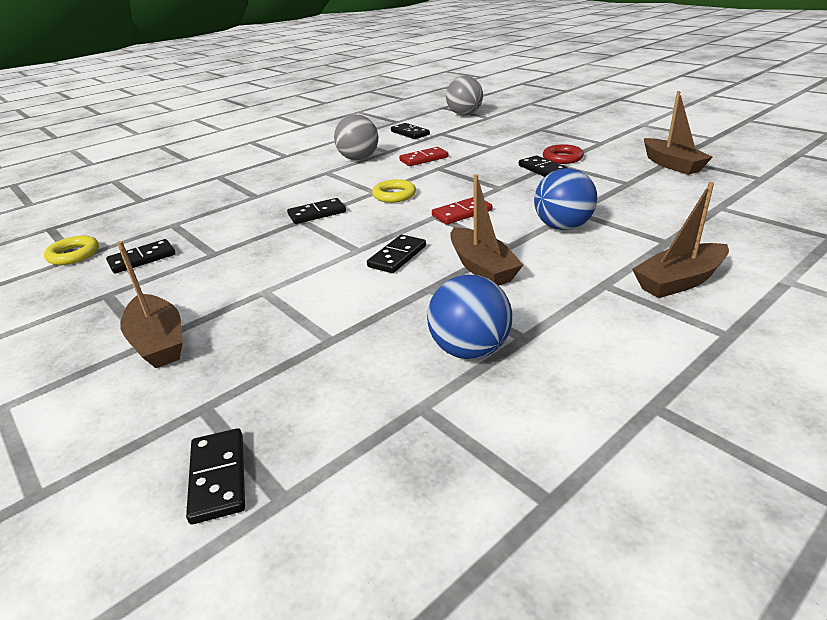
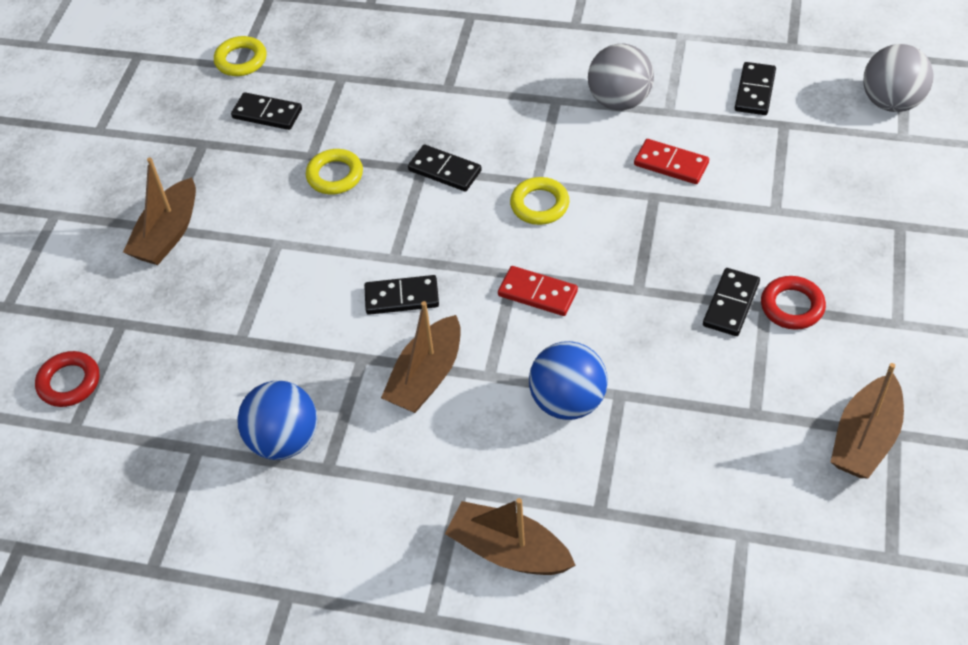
camera: 55 degrees right, 20 degrees up
black domino [186,428,245,524] -> red ring [35,351,100,407]
none -> yellow ring [306,149,363,194]

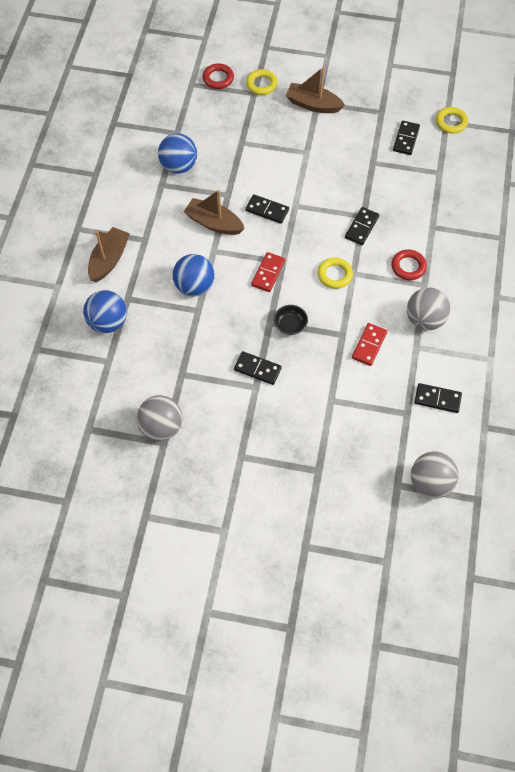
camera: 85 degrees right, 10 degrees up
yellow ring [306,149,363,194] -> yellow ring moved to [246,69,278,95]
black domino [364,275,439,315] -> black domino turned 60 degrees counterclockwise [245,194,289,224]
red ring [761,276,826,330] -> red ring moved to [391,249,427,280]
brown boat [831,363,904,478] -> grey ball [137,395,182,441]
none -> blue ball [83,290,127,333]
none -> black bowl [274,305,308,335]

